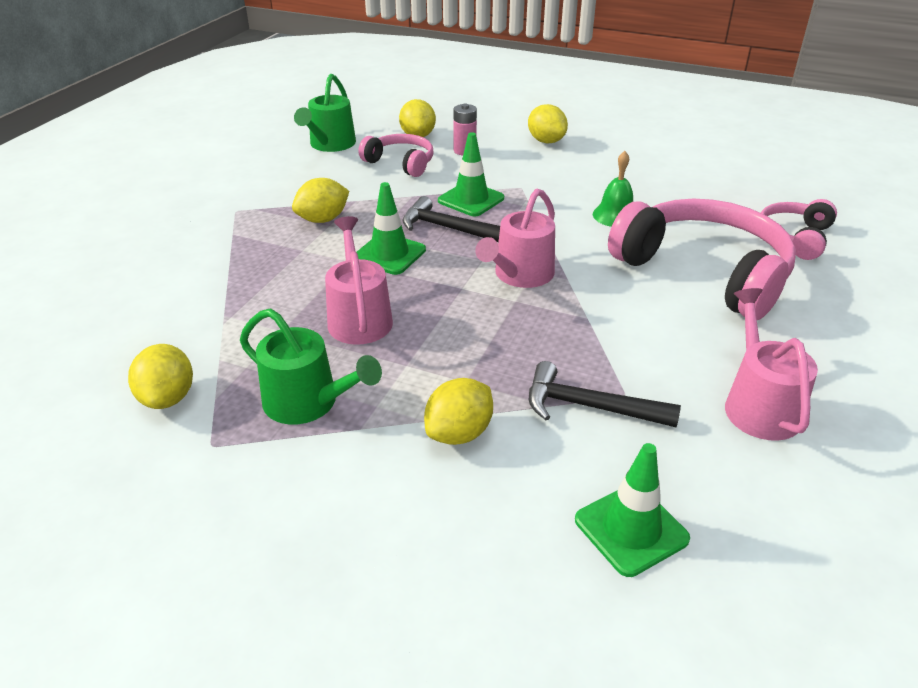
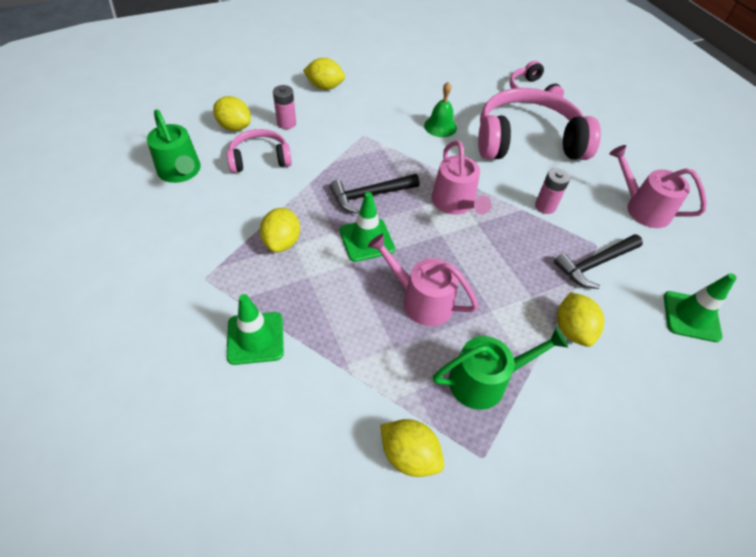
camera: 50 degrees left, 15 degrees up
green traffic cone [438,132,504,216] -> green traffic cone moved to [227,294,284,365]
none -> pink battery [535,168,570,214]

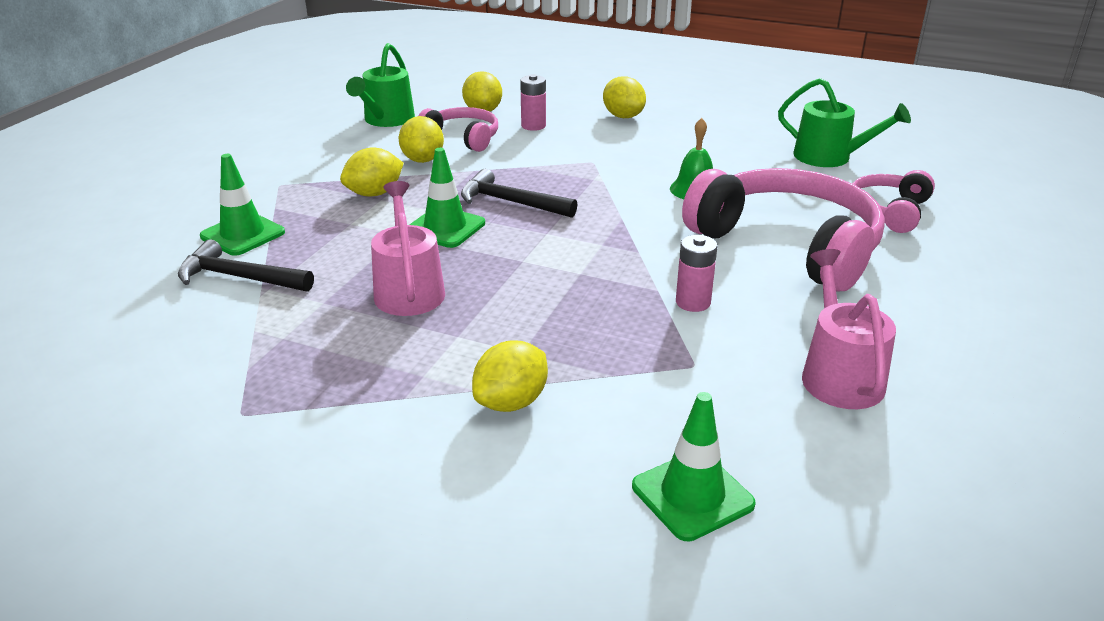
camera: 50 degrees right, 20 degrees down
yellow lemon [380,419,444,477] -> yellow lemon moved to [398,116,444,163]
pink watering can [432,140,491,215] -> none
green watering can [433,328,568,410] -> green watering can moved to [778,78,911,167]
black hammer [554,234,643,289] -> black hammer moved to [178,239,314,292]

